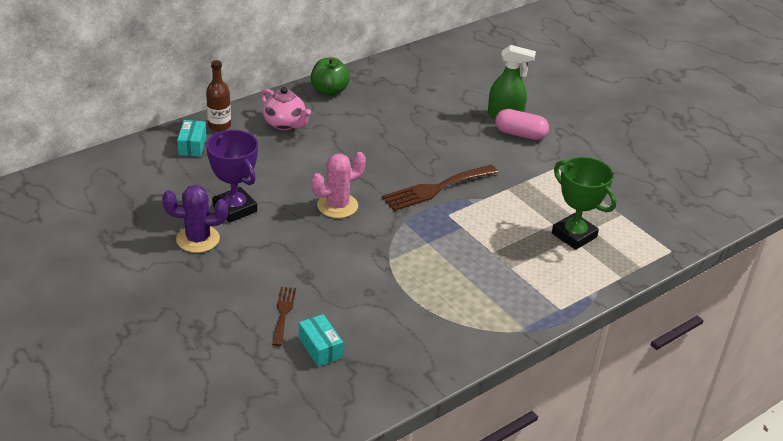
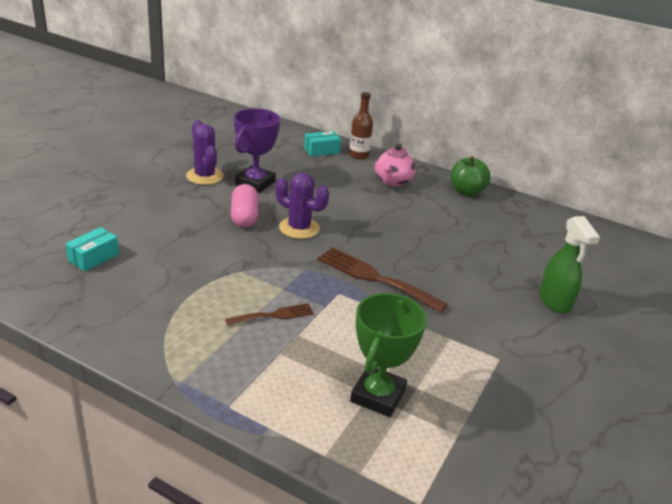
camera: 65 degrees right, 5 degrees down
brown fork [272,287,296,346] -> brown fork moved to [225,303,314,326]
pink cactus [311,152,366,218] -> purple cactus [276,172,329,239]
pink capsule [495,109,549,140] -> pink capsule moved to [231,184,258,227]

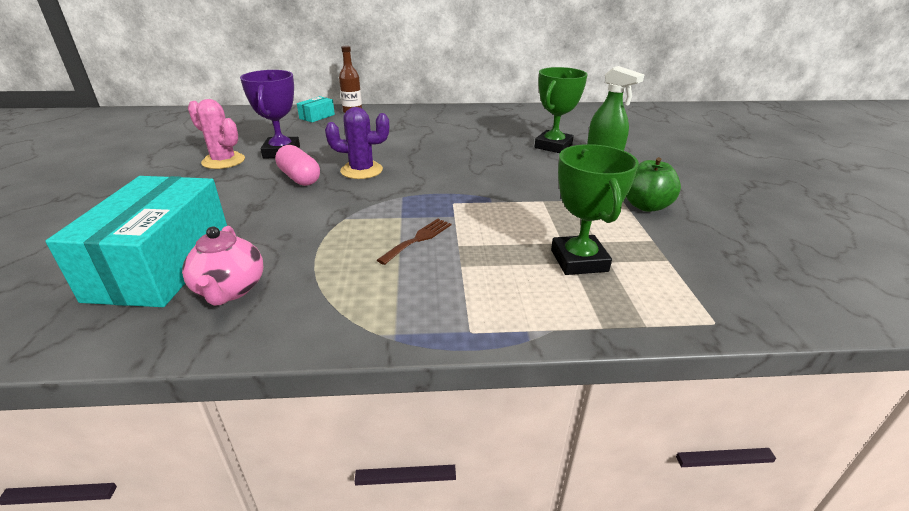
camera: 30 degrees left, 0 degrees up
turquoise box [66,227,119,271] -> turquoise box [45,176,227,307], size x2.37
purple cactus [186,120,224,185] -> pink cactus [188,99,245,169]
brown fork [317,247,448,313] -> none
pink teapot [375,144,416,187] -> pink teapot moved to [182,226,263,306]
green apple [451,156,491,196] -> green apple moved to [626,157,681,212]
none -> green trophy [535,67,588,153]

